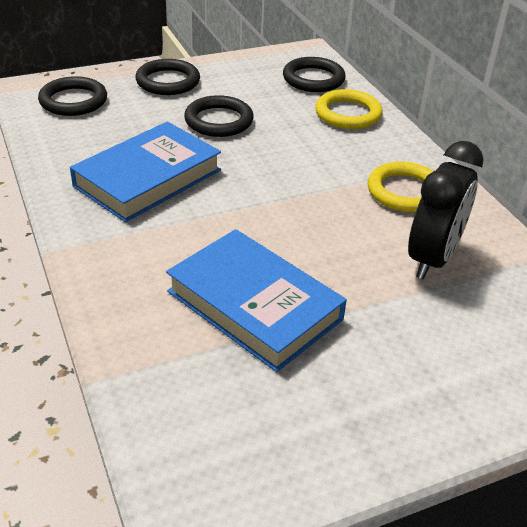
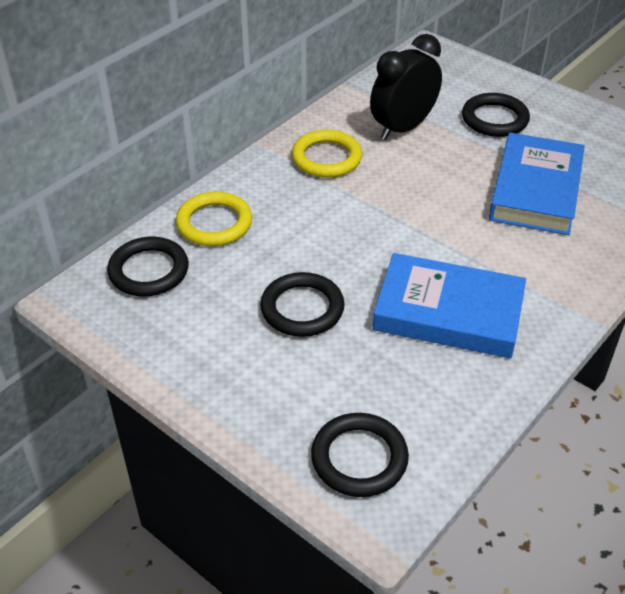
camera: 115 degrees left, 5 degrees up
black ring [136,59,200,95] -> black ring moved to [462,93,530,137]
black clock [408,141,484,279] -> black clock turned 45 degrees counterclockwise [370,34,442,140]

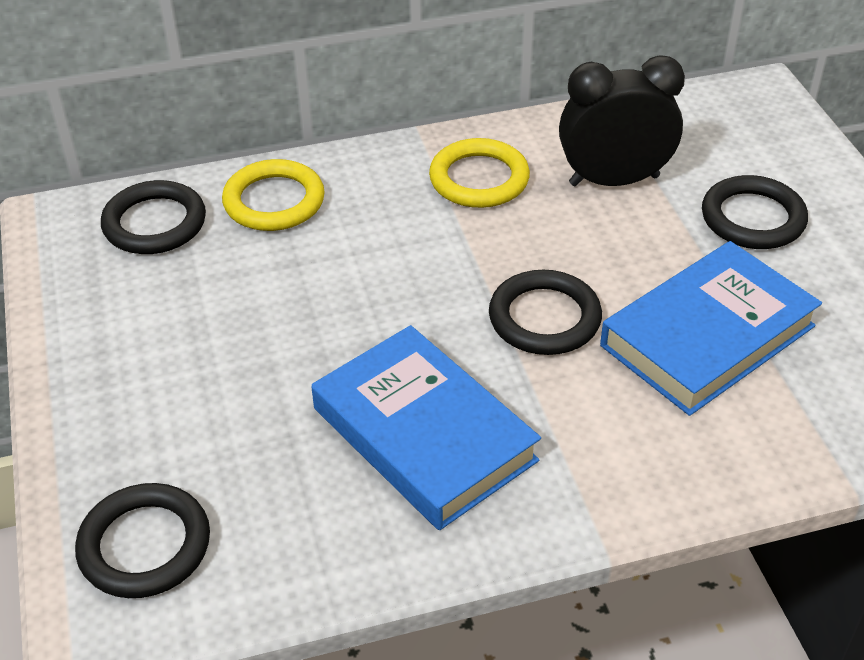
camera: 35 degrees right, 0 degrees up
black ring [260,272,345,337] -> black ring moved to [489,270,602,355]

